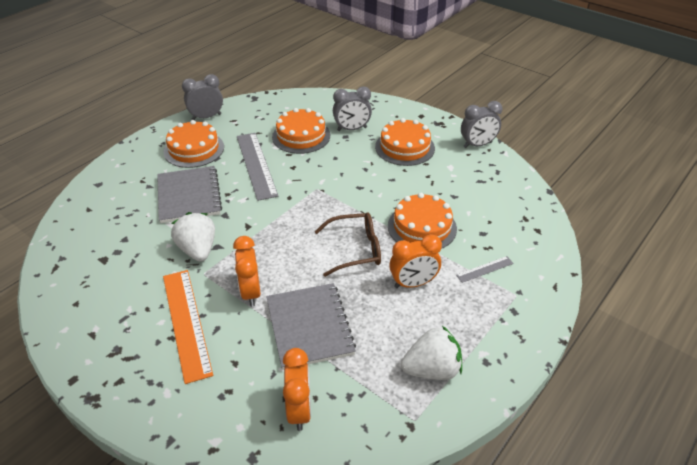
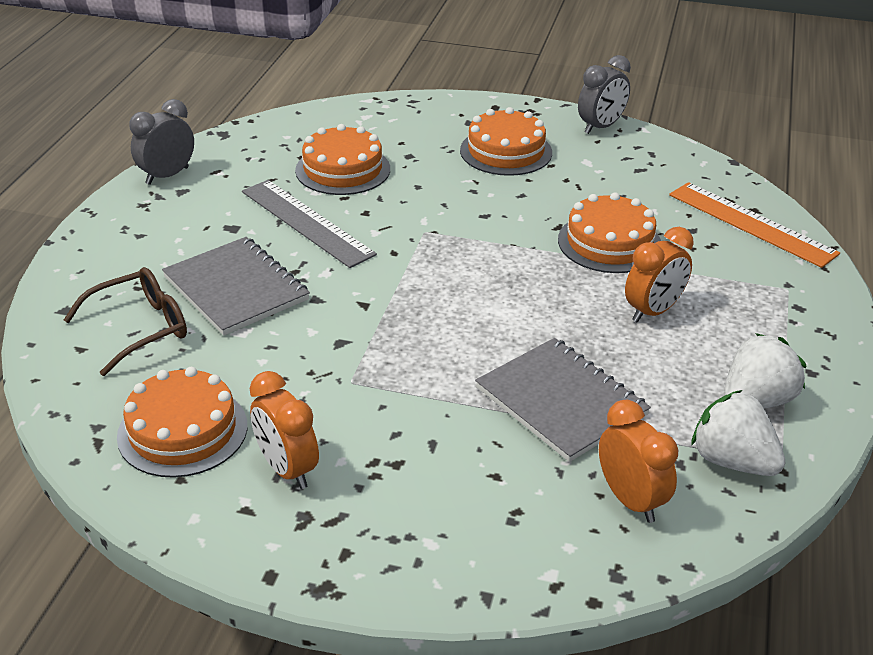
camera: 25 degrees left, 5 degrees down
orange cake [163,120,224,168] -> orange cake moved to [117,367,247,478]
orange ruler [163,270,213,384] -> orange ruler moved to [669,182,840,268]
white strawberry [171,212,215,262] -> white strawberry moved to [691,390,785,476]
orange clock [233,236,261,307] -> orange clock moved to [250,371,319,489]
brown glasses [315,212,381,277] -> brown glasses moved to [64,267,187,376]
grey clock [333,86,372,131] -> none
grey ruler [456,256,514,283] -> none

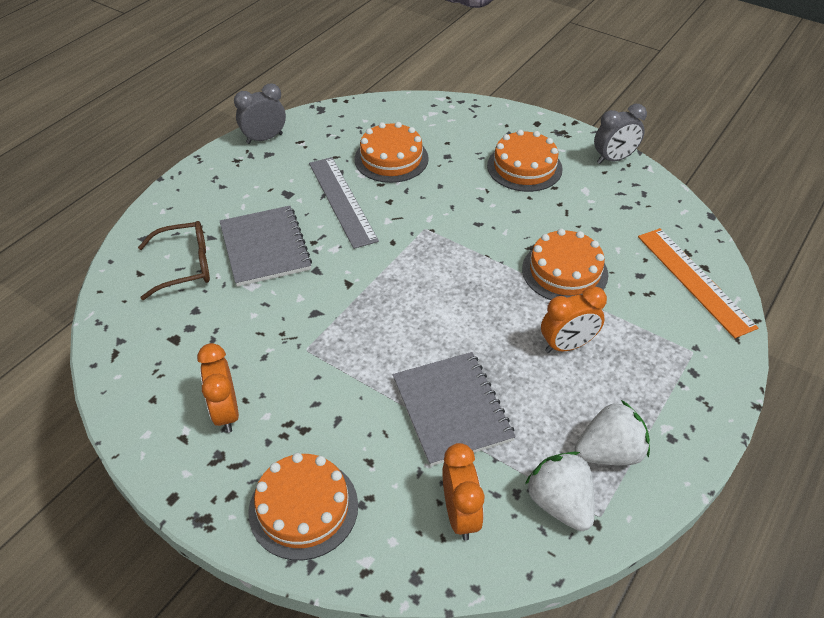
camera: 20 degrees right, 10 degrees up
orange cake [117,367,247,478] -> orange cake moved to [248,453,358,560]

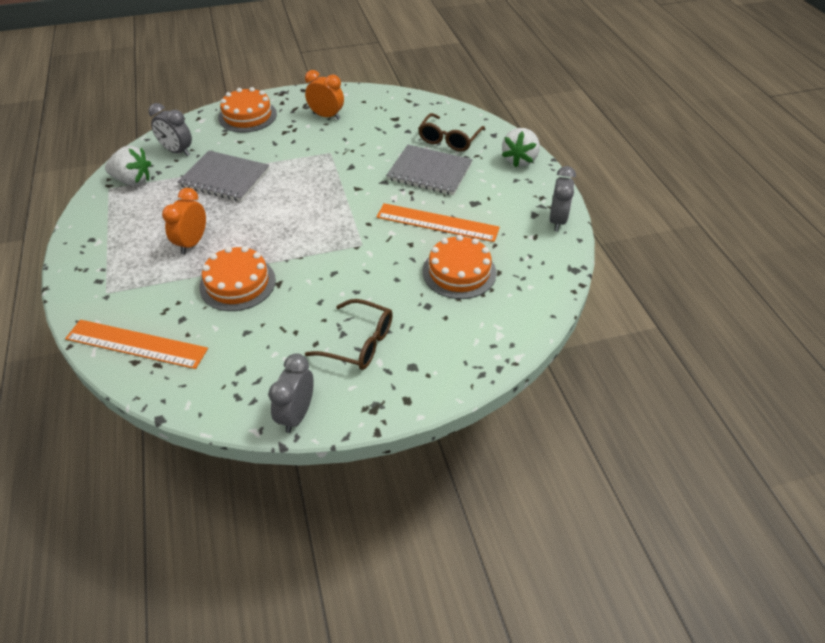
camera: 130 degrees right, 0 degrees up
grey ruler [309,157,379,249] -> orange ruler [376,203,500,242]
orange clock [442,443,485,541] -> grey clock [149,103,192,156]
orange cake [487,130,563,192] -> brown glasses [305,299,393,370]
white strawberry [575,400,650,465] -> white strawberry moved to [502,128,540,168]

